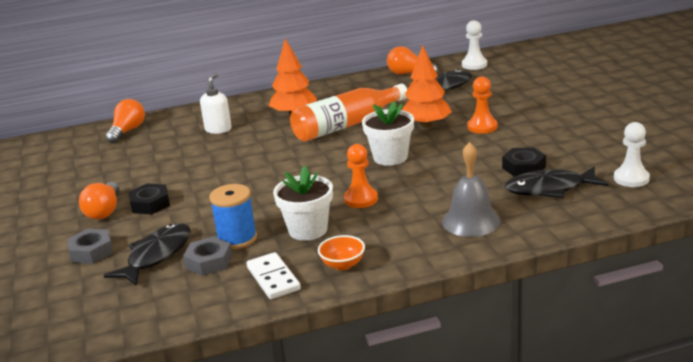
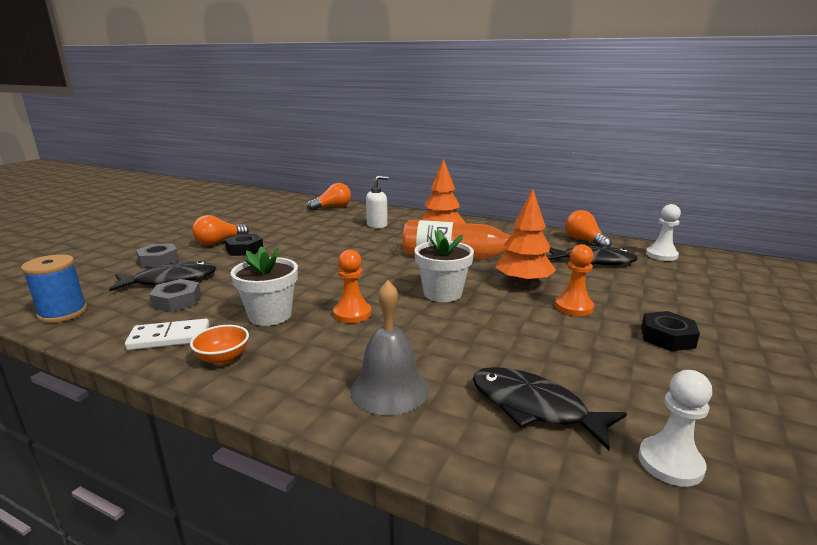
camera: 40 degrees right, 5 degrees down
blue spool [209,184,257,249] -> blue spool moved to [21,254,87,323]
white domino [246,252,301,299] -> white domino turned 60 degrees clockwise [125,319,209,350]
black nut [502,147,546,177] -> black nut moved to [641,311,700,351]

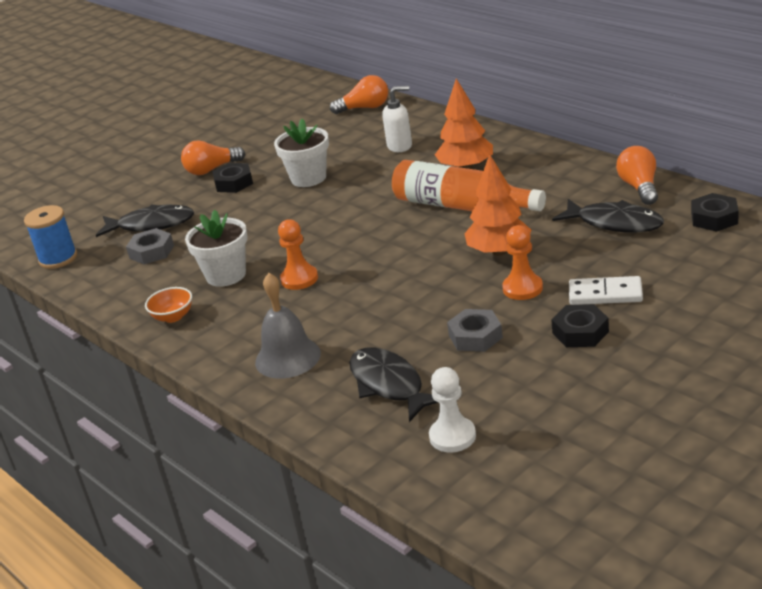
camera: 25 degrees right, 10 degrees up
white domino [125,319,209,350] -> white domino moved to [569,276,643,305]
grey nut [136,243,179,268] -> grey nut moved to [447,309,503,352]
white flower pot [414,230,474,302] -> white flower pot moved to [274,119,329,187]
white pawn [646,204,681,261] -> black nut [691,193,739,232]

